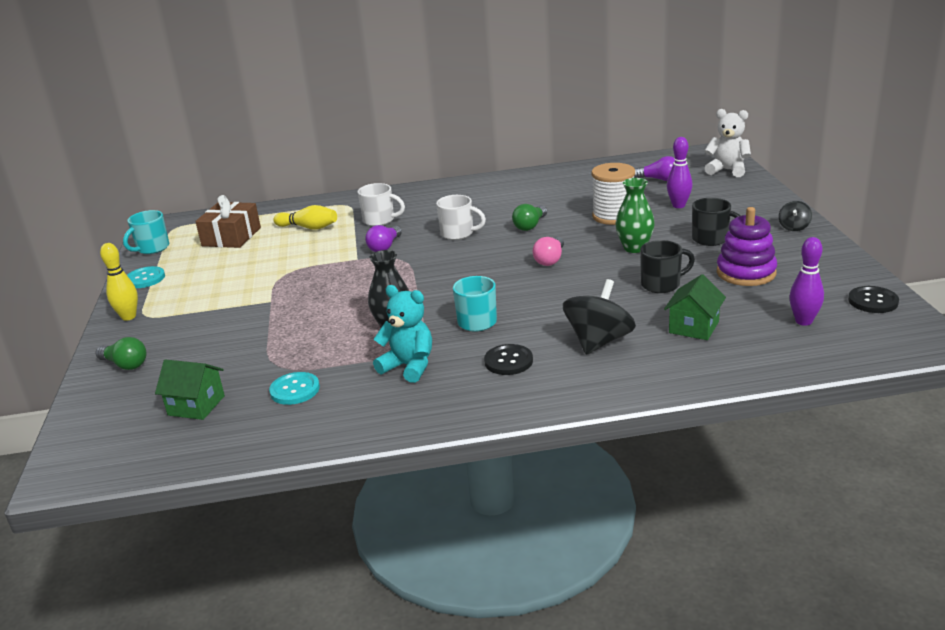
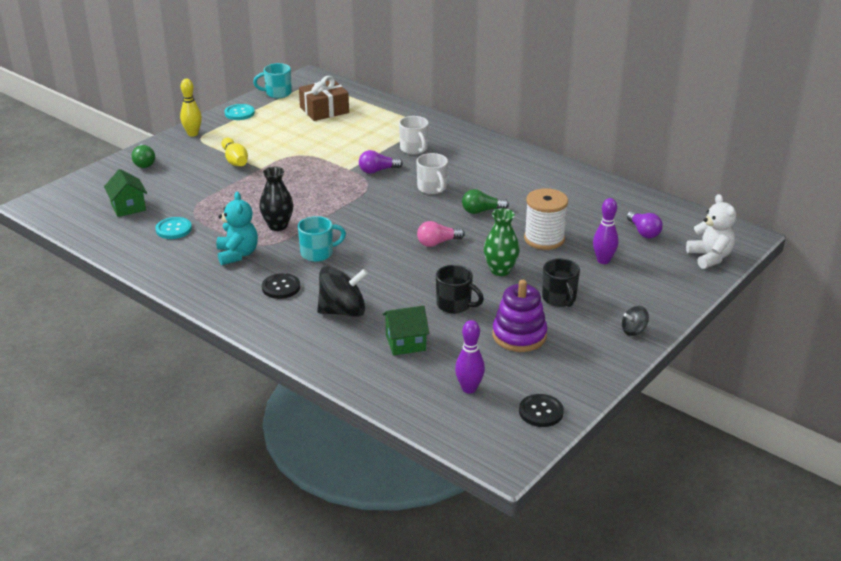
camera: 45 degrees right, 5 degrees up
yellow bowling pin [273,205,337,230] -> yellow bowling pin moved to [221,138,248,166]

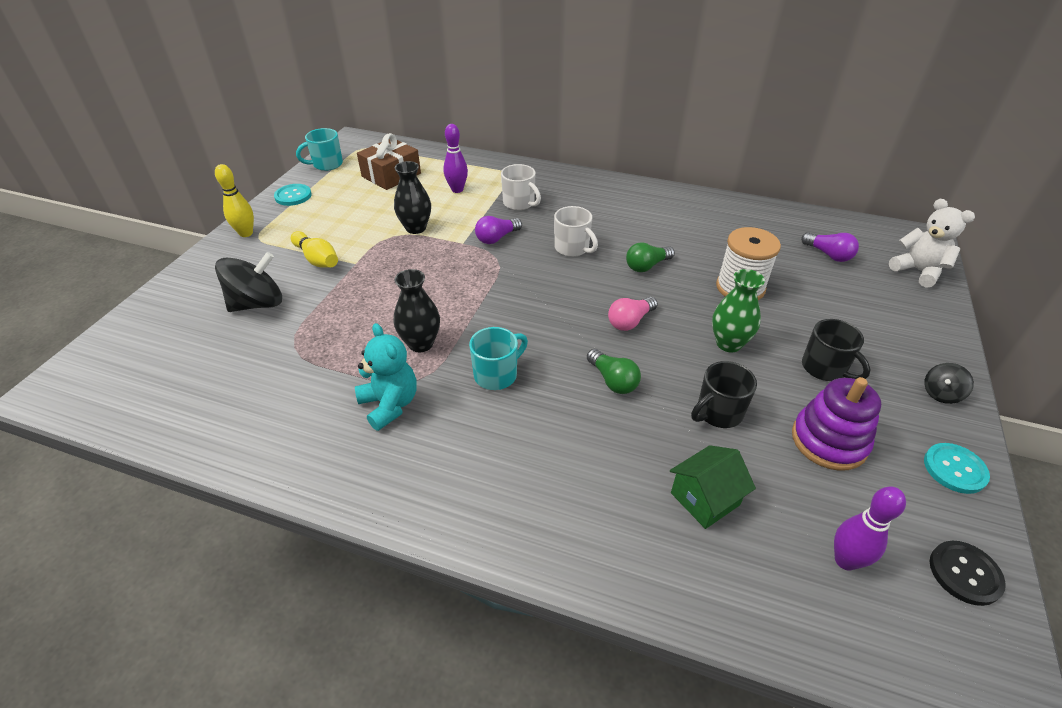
camera: 20 degrees left, 10 degrees up
green house [104,169,147,217] -> none
green light bulb [132,144,155,168] -> green light bulb moved to [587,349,641,394]
turquoise button [155,217,192,239] -> turquoise button moved to [924,443,990,494]
black button [262,273,300,299] -> none
black spinning top [317,266,368,317] -> black spinning top moved to [215,252,282,312]
black mug [436,265,484,314] -> black mug turned 135 degrees clockwise [691,361,757,428]
purple bowling pin [593,198,619,264] -> purple bowling pin moved to [444,124,468,193]
none -> black vase [394,161,431,234]

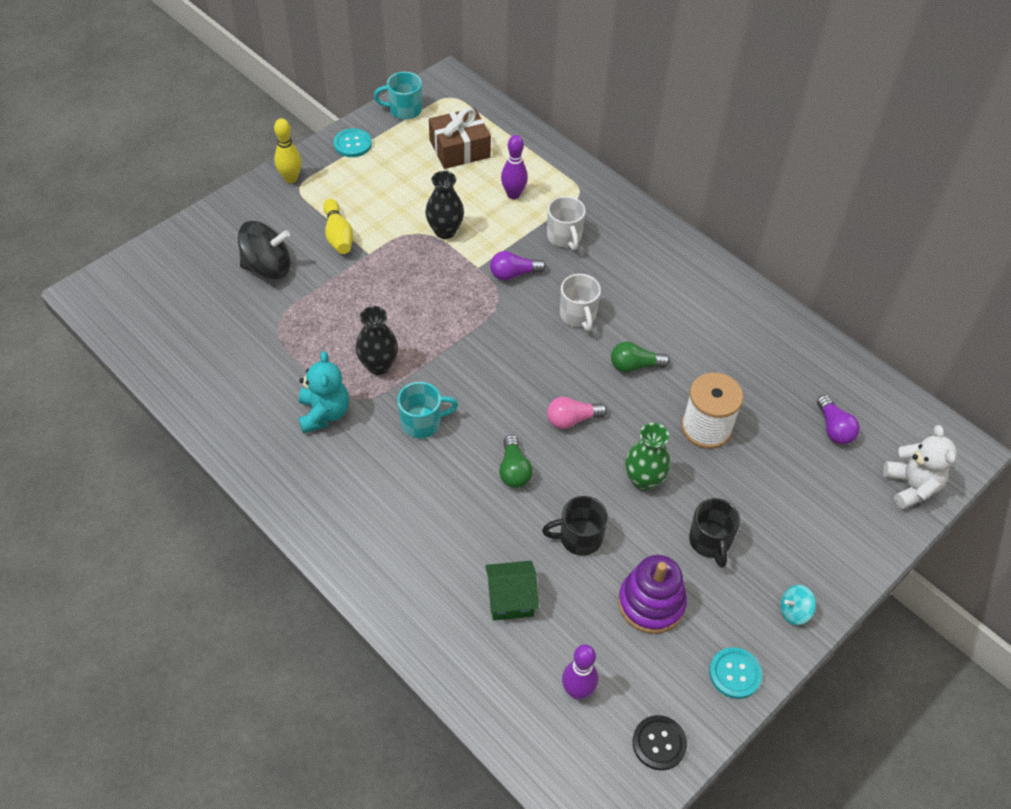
camera: 25 degrees right, 10 degrees up
black spinning top [924,363,974,404] -> turquoise spinning top [780,585,816,625]

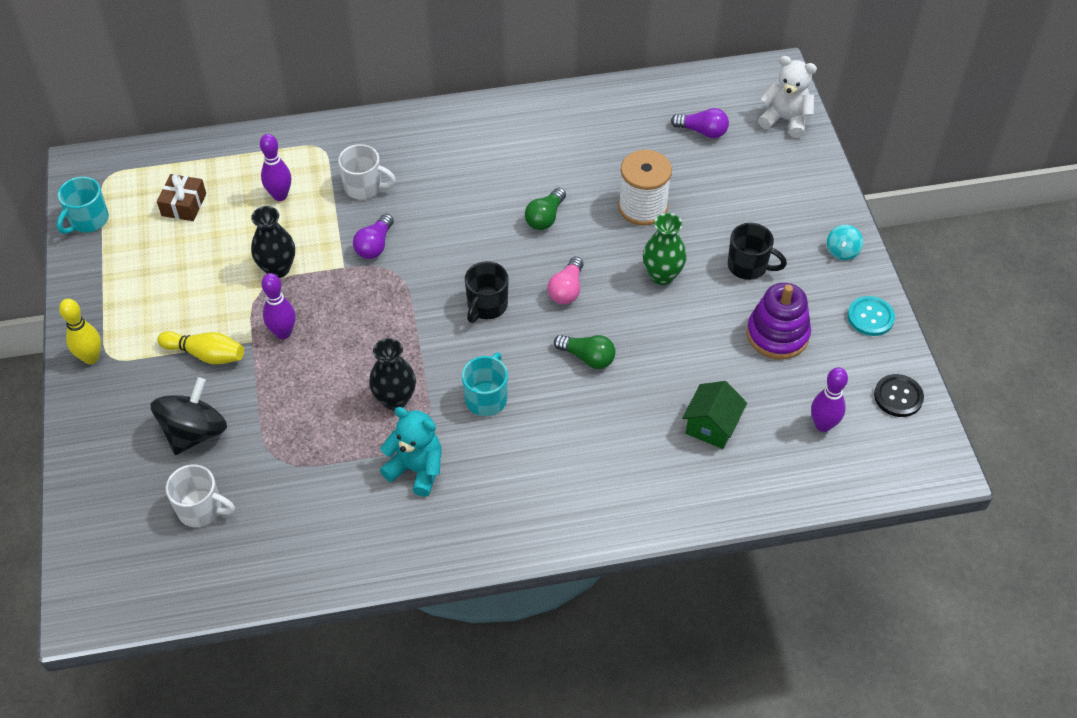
camera: 55 degrees left, 0 degrees up
turquoise button [334,128,372,157] -> none
brown gift [429,107,491,169] -> brown gift [157,174,206,221], size x0.66
black mug [542,496,608,556] -> black mug moved to [465,261,509,323]
white mug [560,274,601,331] -> white mug moved to [166,464,235,527]
none -> purple bowling pin [261,273,296,339]

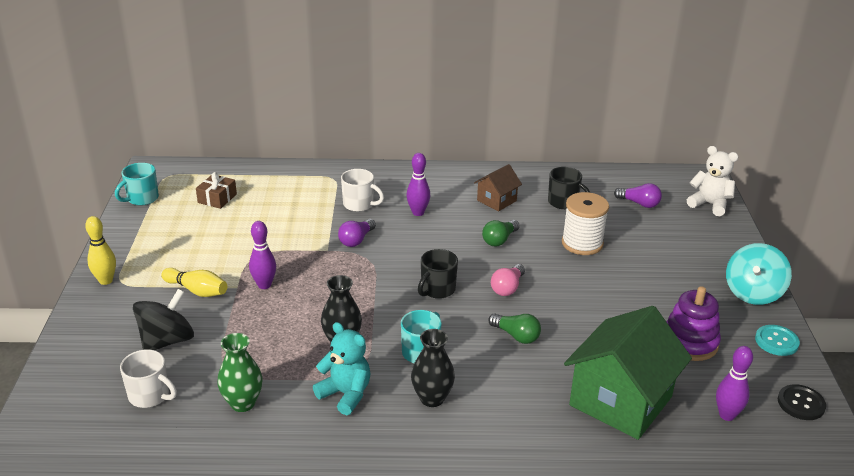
camera: 10 degrees right, 20 degrees down
black vase [251,206,295,278] -> black vase moved to [411,329,455,407]
purple bowling pin [260,134,291,201] -> purple bowling pin moved to [406,153,430,216]
green vase [643,213,687,285] -> green vase moved to [217,333,262,412]
green house [682,381,747,449] -> green house [564,306,692,440], size x2.02
black mug [728,223,787,280] -> black mug moved to [548,167,590,209]
turquoise spinning top [827,225,863,260] -> turquoise spinning top [726,243,792,305], size x1.97
none -> brown house [474,164,522,211]

